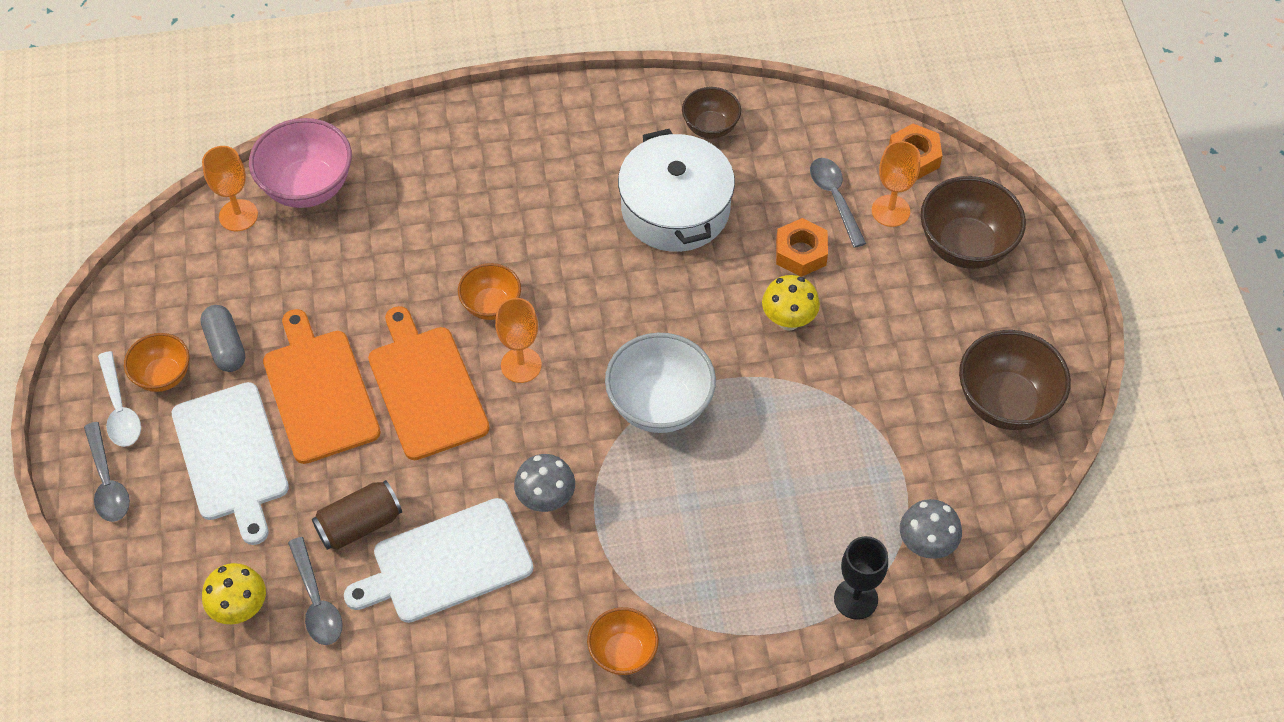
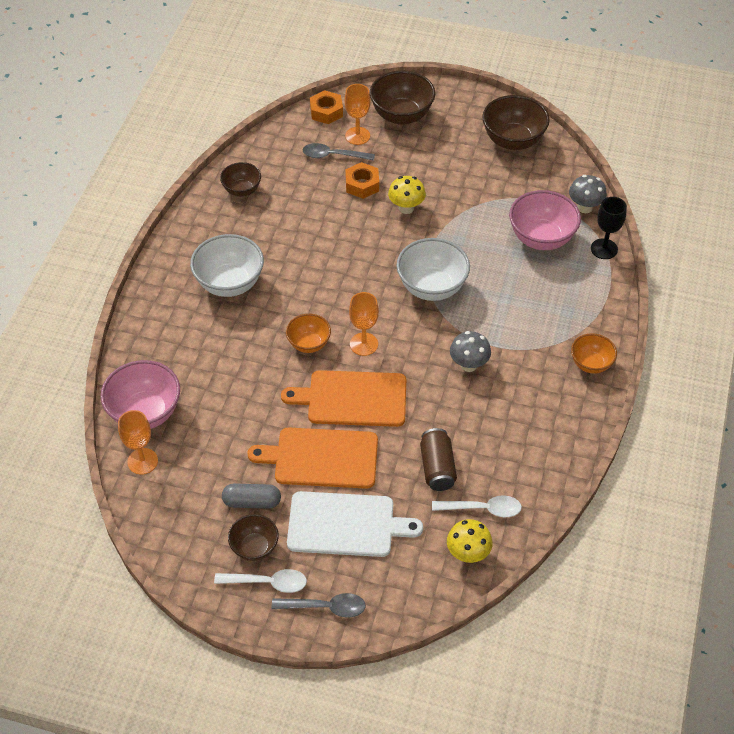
camera: 65 degrees left, 5 degrees down
orange bowl [124,333,189,392] -> brown bowl [228,514,279,561]
grey spoon [288,537,343,645] -> white spoon [432,495,522,517]
white cutting board [344,498,534,623] -> none
white pot [618,129,735,252] -> none
none -> white bowl [190,234,264,297]
none -> pink bowl [509,190,581,250]

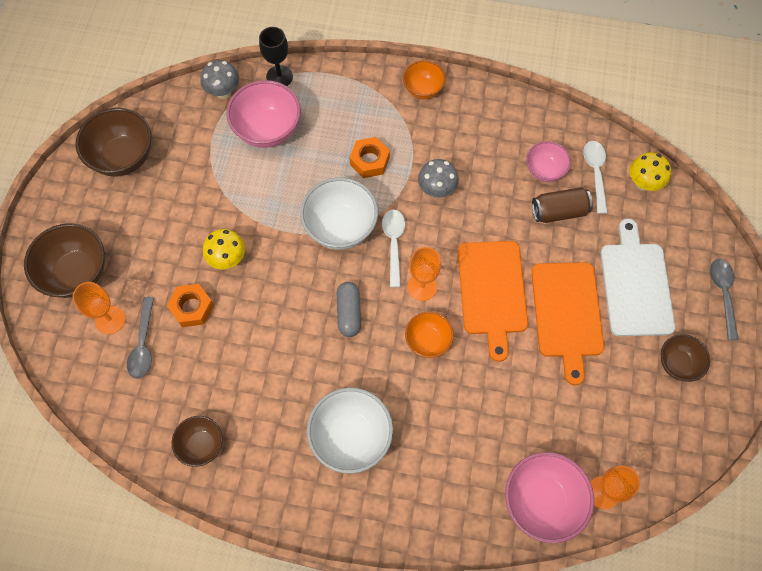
camera: 95 degrees left, 15 degrees up
white spoon [214,569,307,593] -> white spoon moved to [382,209,405,287]
grey capsule [222,483,281,509] -> grey capsule moved to [337,282,361,337]
orange nut [310,90,343,124] -> orange nut moved to [349,137,390,178]
none -> pink bowl [526,141,571,182]

